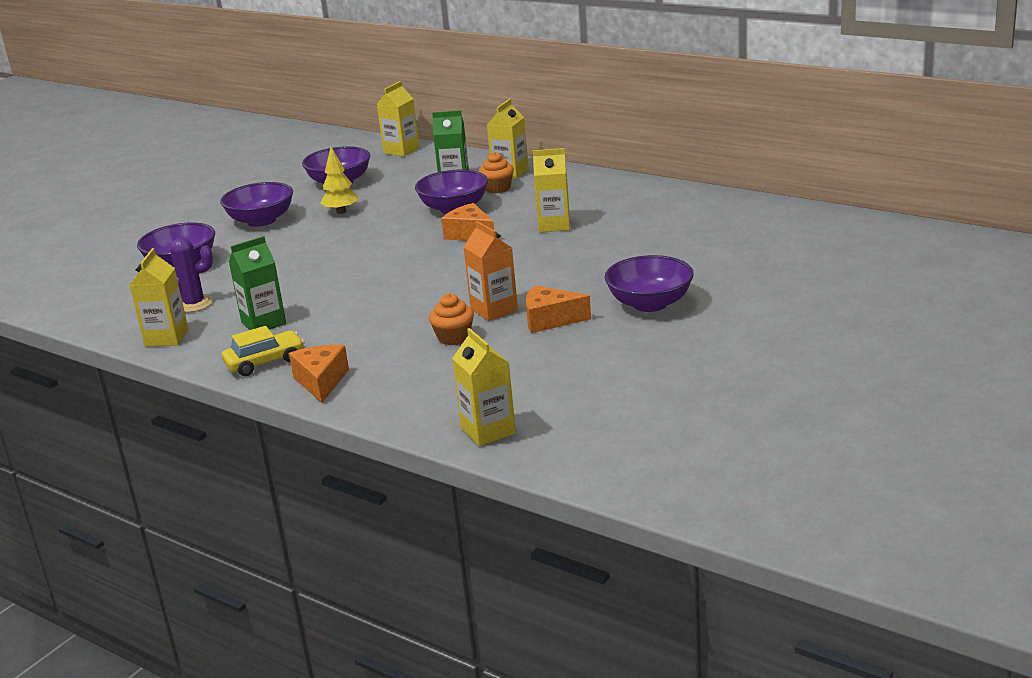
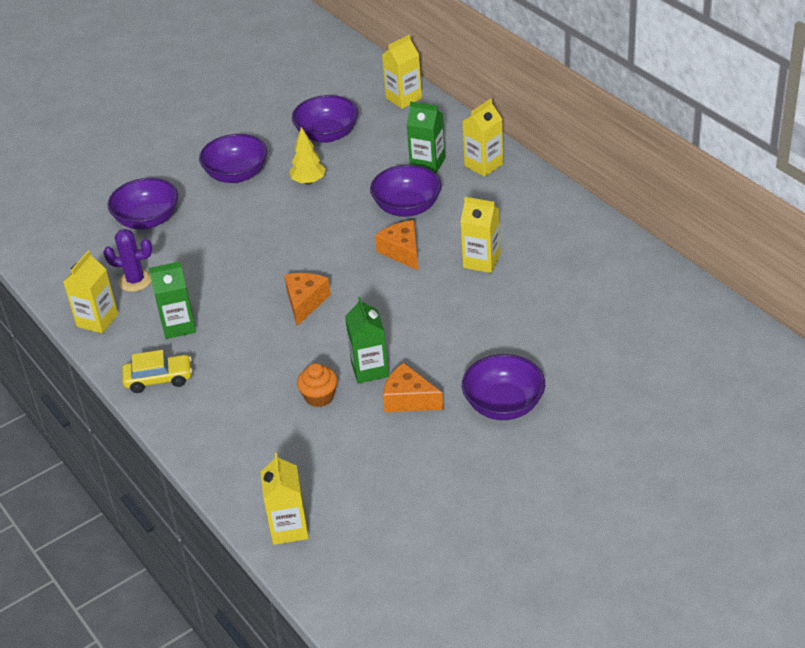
camera: 20 degrees right, 15 degrees up
orange cheese [289,345,349,403] -> orange cheese moved to [284,273,331,326]
orange carton [464,221,518,321] -> green carton [345,297,389,383]
orange cupcake [479,152,514,193] -> none

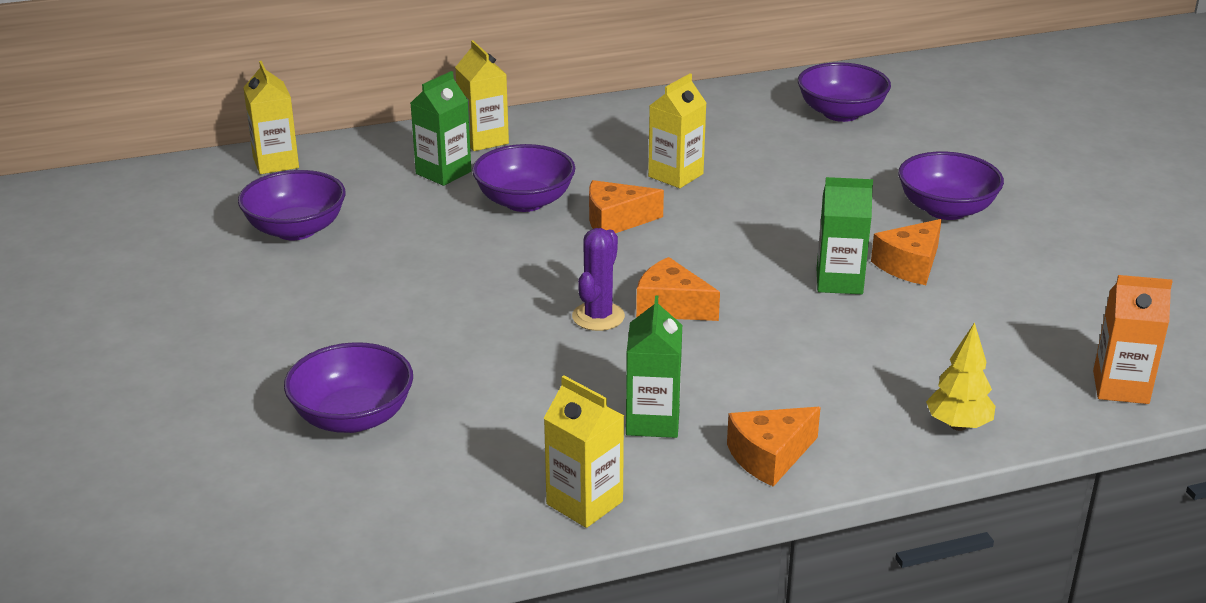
camera: 75 degrees left, 10 degrees down
purple cactus [103,229,152,292] -> purple cactus moved to [572,228,625,331]
yellow car [122,350,192,393] -> orange cheese [727,407,821,487]
purple bowl [199,134,267,183] -> purple bowl moved to [798,62,891,122]
yellow carton [261,453,309,545] -> orange carton [1093,275,1173,404]
yellow tree [289,127,326,185] -> yellow tree moved to [926,322,995,431]
orange cupcake [297,363,338,407] -> none

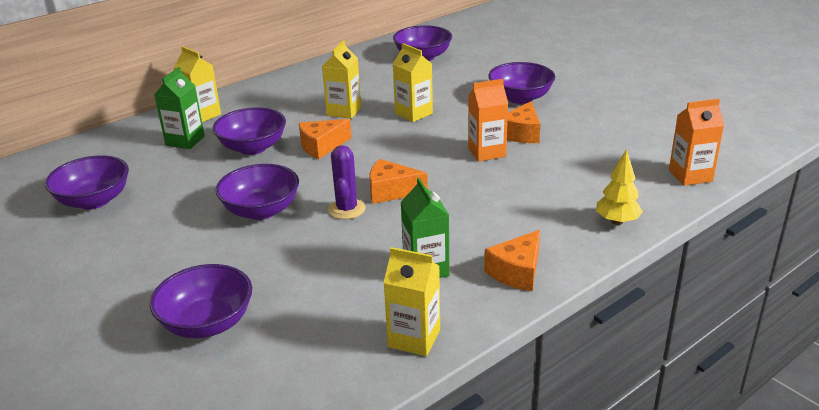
camera: 20 degrees left, 0 degrees up
yellow carton [243,61,299,174] -> yellow carton moved to [393,43,433,122]
green carton [817,177,873,294] -> orange carton [468,79,508,162]
none -> purple bowl [216,164,299,220]

